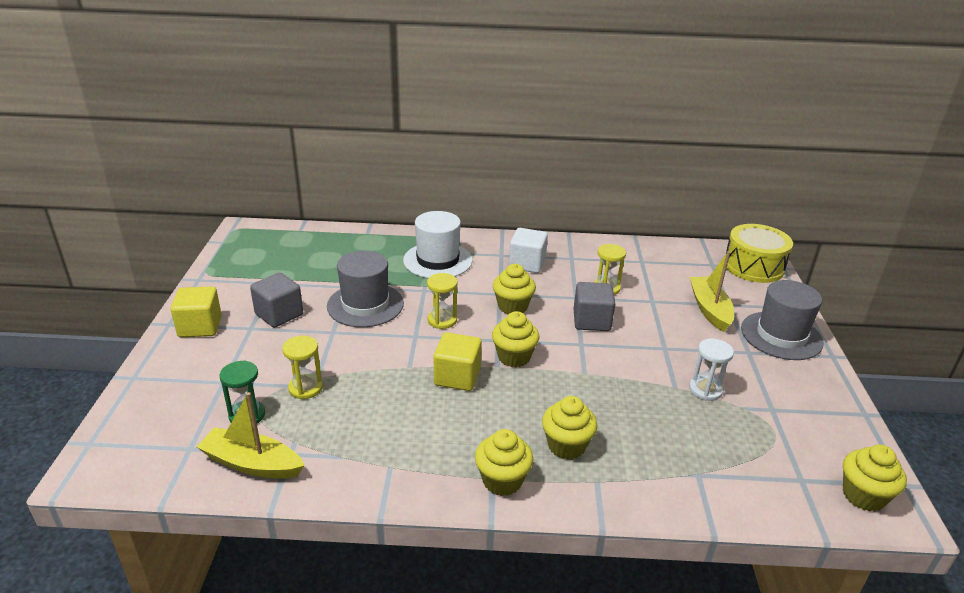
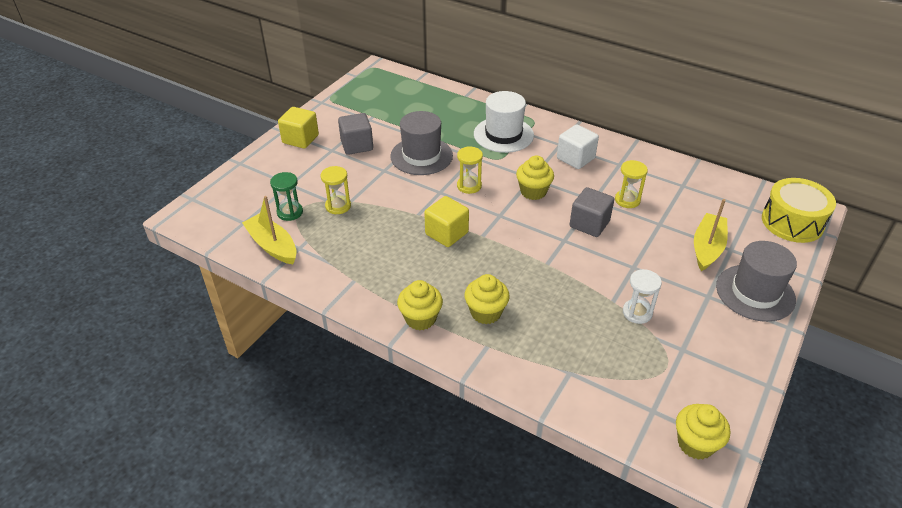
camera: 30 degrees right, 10 degrees up
yellow cupcake [492,311,539,367] -> none

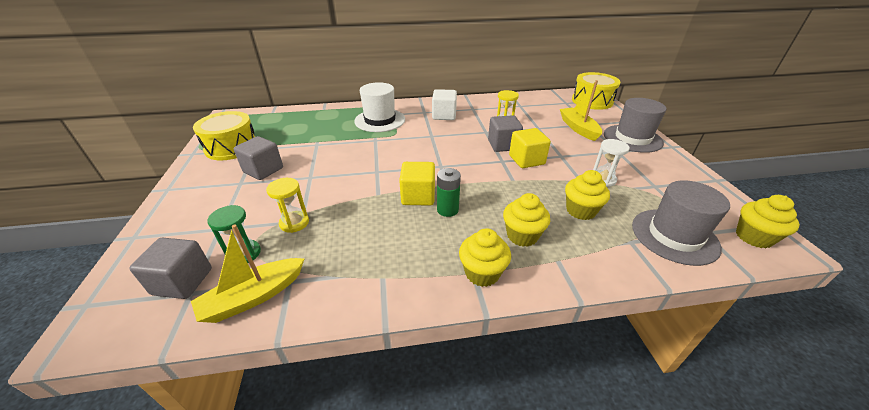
camera: 40 degrees left, 5 degrees down
yellow boat [242,196,297,264] -> yellow boat turned 45 degrees counterclockwise [191,225,305,323]
yellow cube [278,107,319,149] -> yellow cube moved to [509,128,551,168]
grey hat [390,111,453,175] -> grey hat moved to [632,180,730,266]
yellow hourglass [457,147,483,194] -> none
yellow cupcake [516,156,554,200] -> yellow cupcake moved to [565,170,610,220]
none -> grey cube [129,238,212,299]
none -> yellow drum [193,111,256,160]
none -> green battery [437,168,461,217]

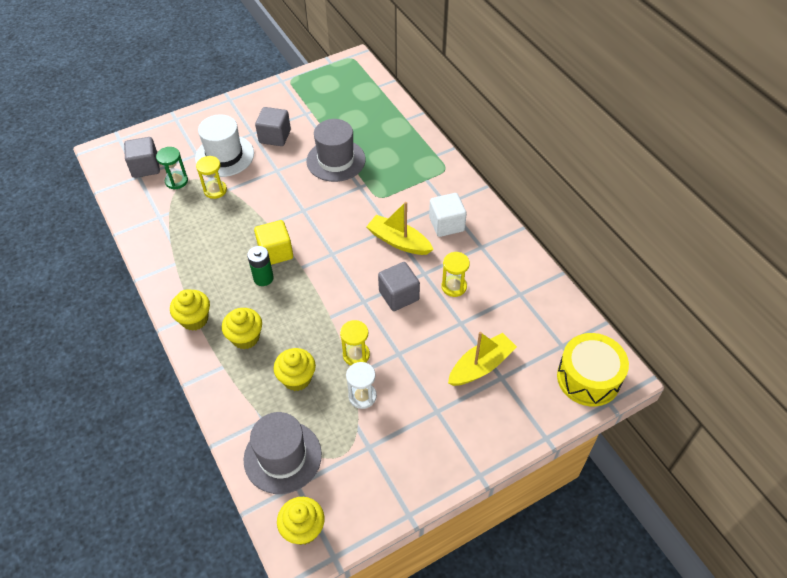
camera: 70 degrees right, 15 degrees up
yellow boat [191,225,305,323] -> yellow boat moved to [366,202,434,255]
yellow drum [193,111,256,160] -> none
white hat [354,82,405,132] -> white hat moved to [195,114,254,177]
yellow cube [509,128,551,168] -> none
grey hat [604,98,667,153] -> grey hat moved to [306,119,366,182]
none -> yellow hourglass [340,320,370,365]

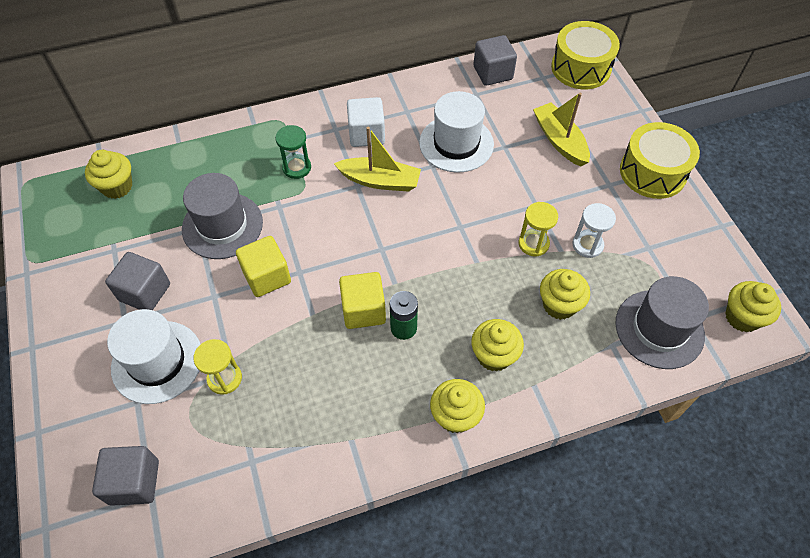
camera: 80 degrees left, 5 degrees up
green hourglass [156,147,188,189] -> green hourglass moved to [275,125,311,179]
yellow boat [366,202,434,255] -> yellow boat turned 120 degrees counterclockwise [334,127,421,192]
grey cube [378,262,420,311] -> grey cube moved to [474,35,517,86]
yellow hourglass [441,252,470,297] -> white hat [419,91,494,173]
none -> yellow cupcake [85,150,132,199]
none -> yellow cube [236,236,291,297]
none -> yellow drum [620,122,700,199]

